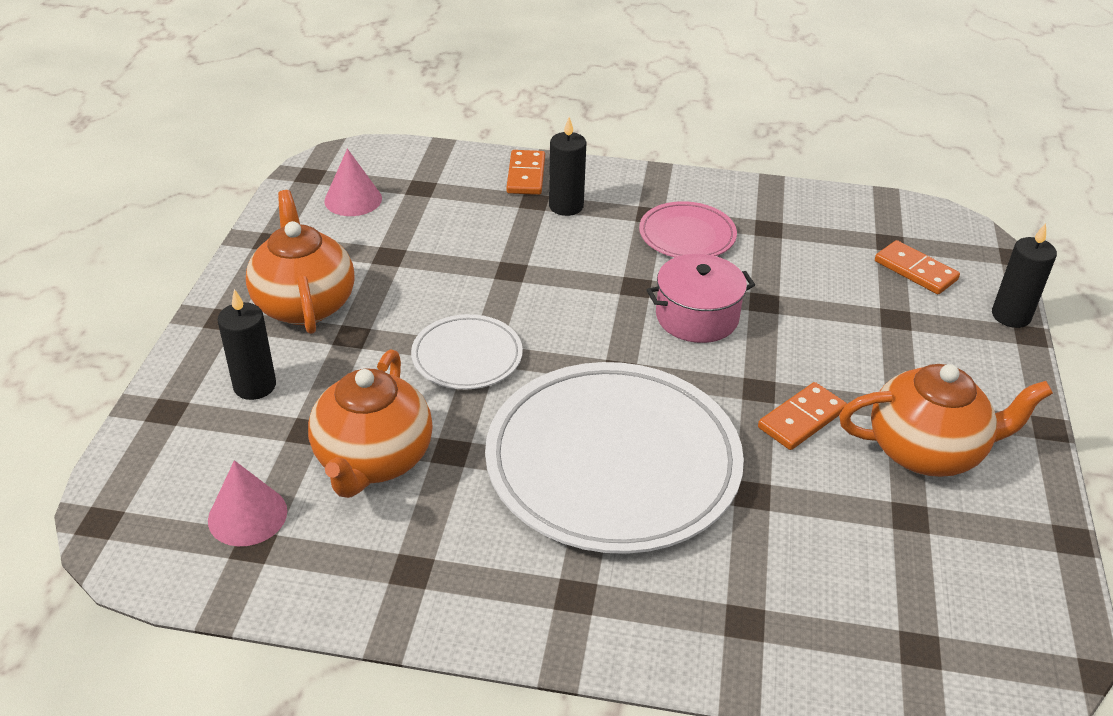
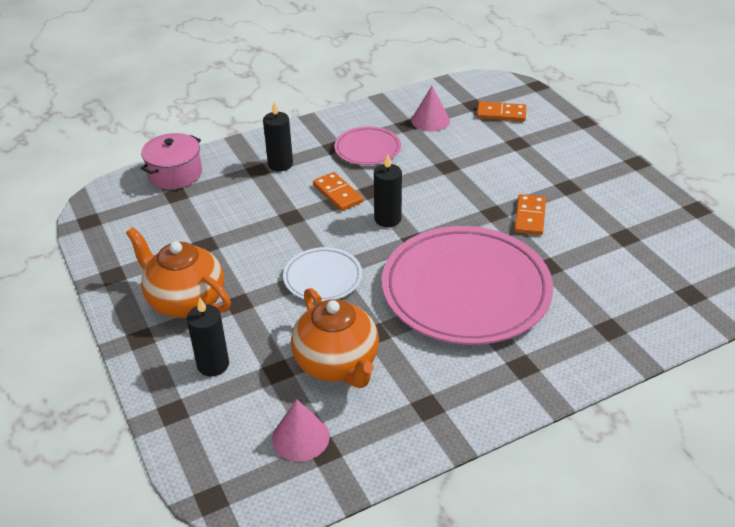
camera: 35 degrees left, 0 degrees up
pink cone [324,149,382,216] -> pink cone moved to [411,86,450,131]
white plate [485,362,744,554] -> pink plate [382,226,553,345]
orange domino [506,150,545,195] -> orange domino moved to [313,172,363,211]
pink pot [647,254,755,343] -> pink pot moved to [141,133,202,189]
orange teapot [839,364,1053,477] -> none
black candle [992,223,1057,328] -> black candle moved to [374,154,402,227]

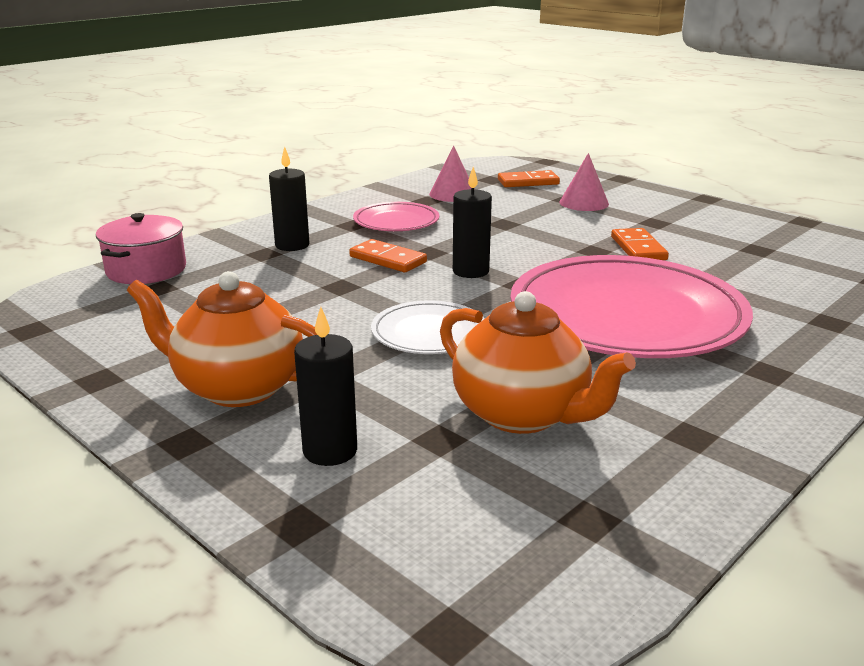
camera: 20 degrees left, 15 degrees down
pink cone [272,399,330,462] -> pink cone moved to [559,153,609,211]

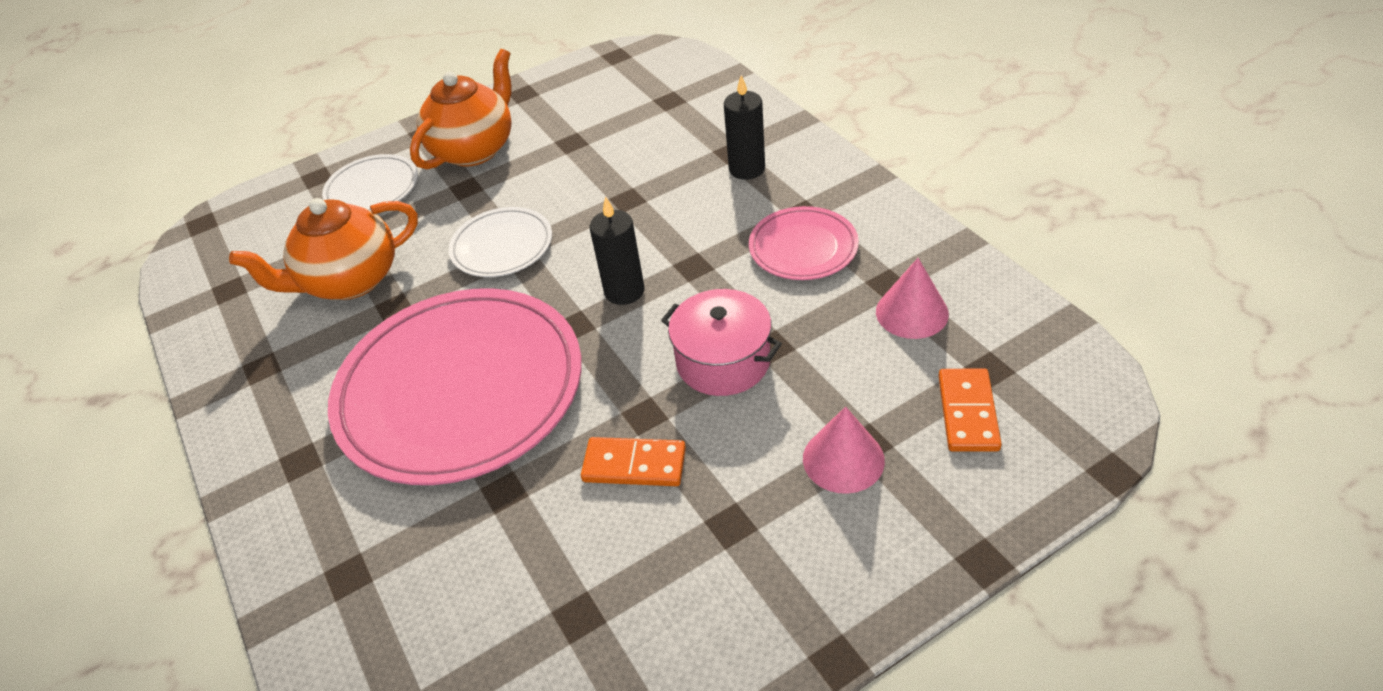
camera: 110 degrees right, 20 degrees up
pink pot [96,213,186,284] -> pink pot moved to [661,289,782,396]
black candle [294,307,357,466] -> white plate [322,154,418,211]
orange domino [349,239,427,272] -> none

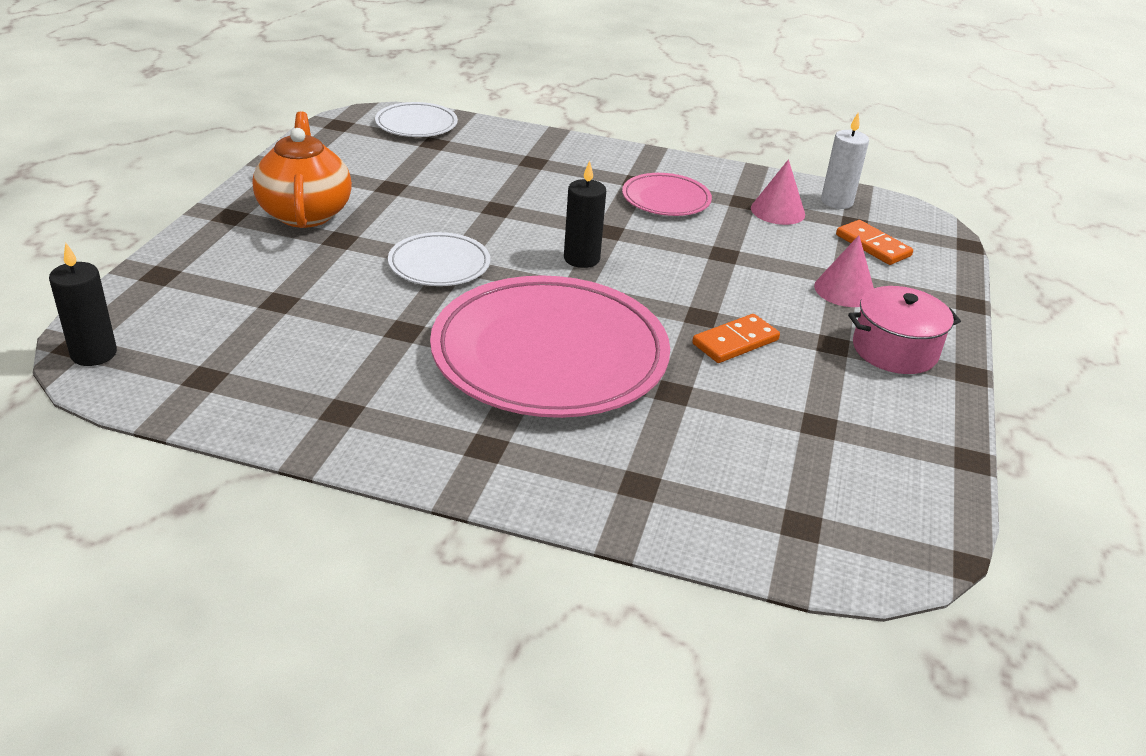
camera: 50 degrees left, 10 degrees down
orange teapot [229,198,418,300] -> none
white plate [322,154,418,211] -> white plate moved to [375,102,458,137]
pink pot [661,289,782,396] -> pink pot moved to [848,286,961,374]
black candle [724,75,765,180] -> black candle moved to [49,243,117,366]
none -> white candle [821,113,869,209]

